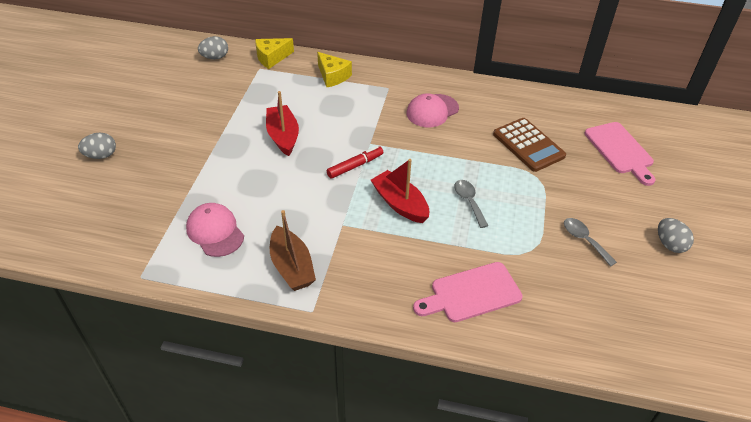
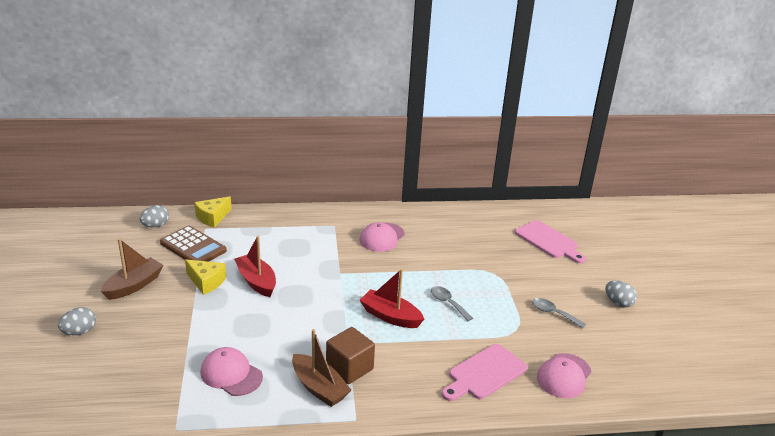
camera: 20 degrees left, 15 degrees down
yellow cheese [317,52,352,87] -> yellow cheese moved to [185,259,226,295]
red marker [327,146,383,179] -> none
brown calculator [493,118,566,172] -> brown calculator moved to [160,225,227,262]
none -> brown boat [101,238,164,300]
none -> brown cube [326,327,375,384]
none -> pink cap [537,353,591,398]

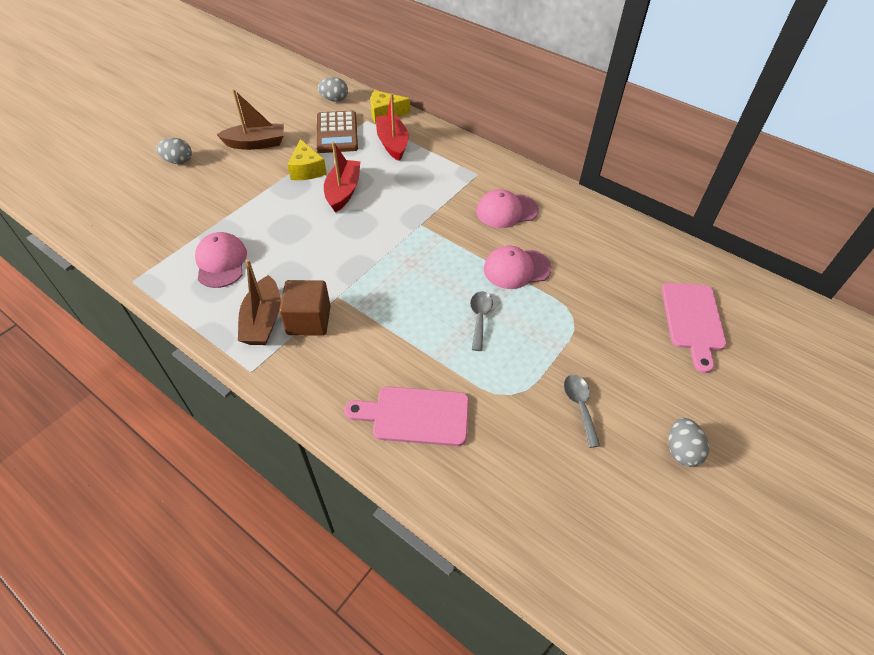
camera: 45 degrees right, 20 degrees up
red boat [360,269,424,328] -> red boat moved to [376,93,409,161]
pink cap [537,353,591,398] -> pink cap moved to [484,246,552,289]

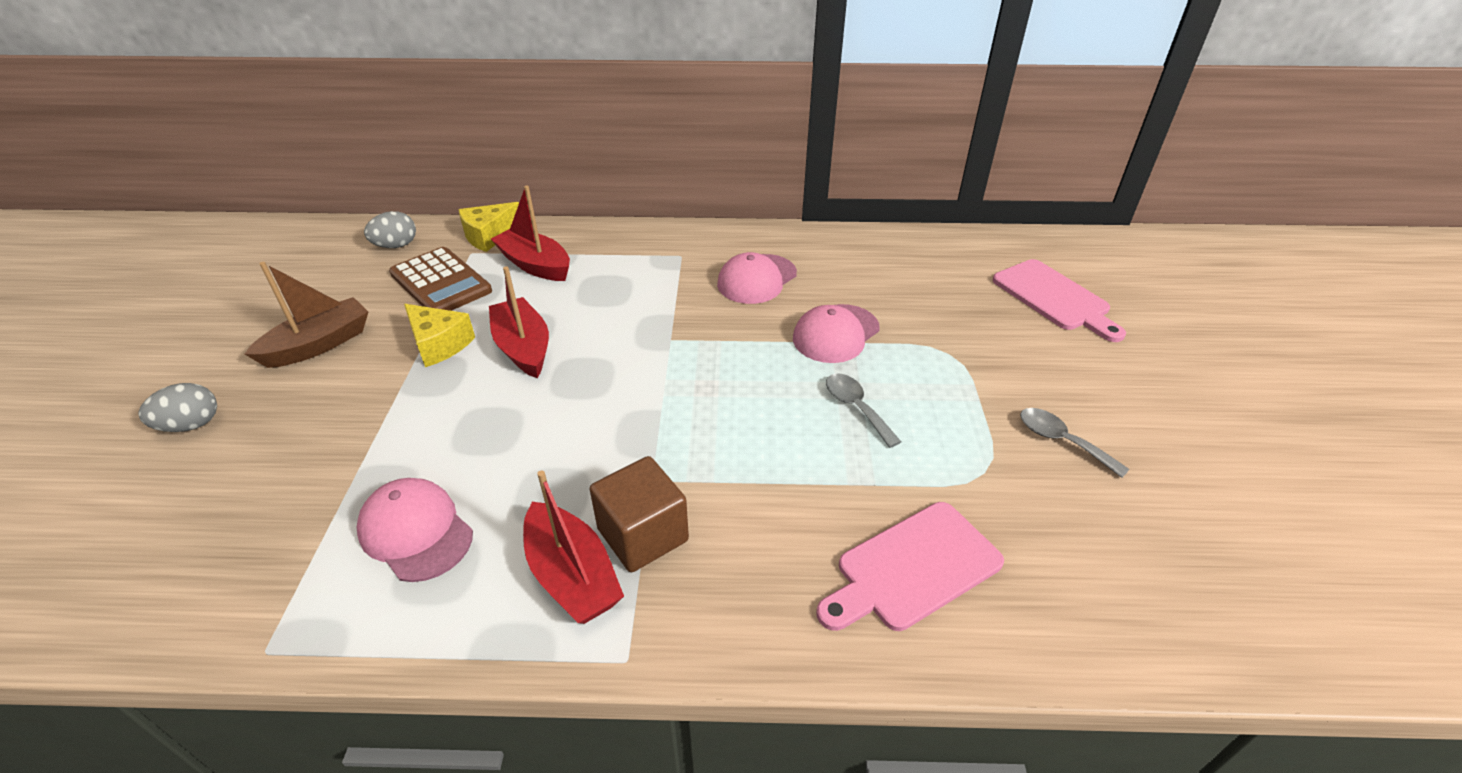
camera: 35 degrees left, 10 degrees down
brown boat [238,259,281,345] -> red boat [523,470,624,624]
grey egg [669,418,709,467] -> none

